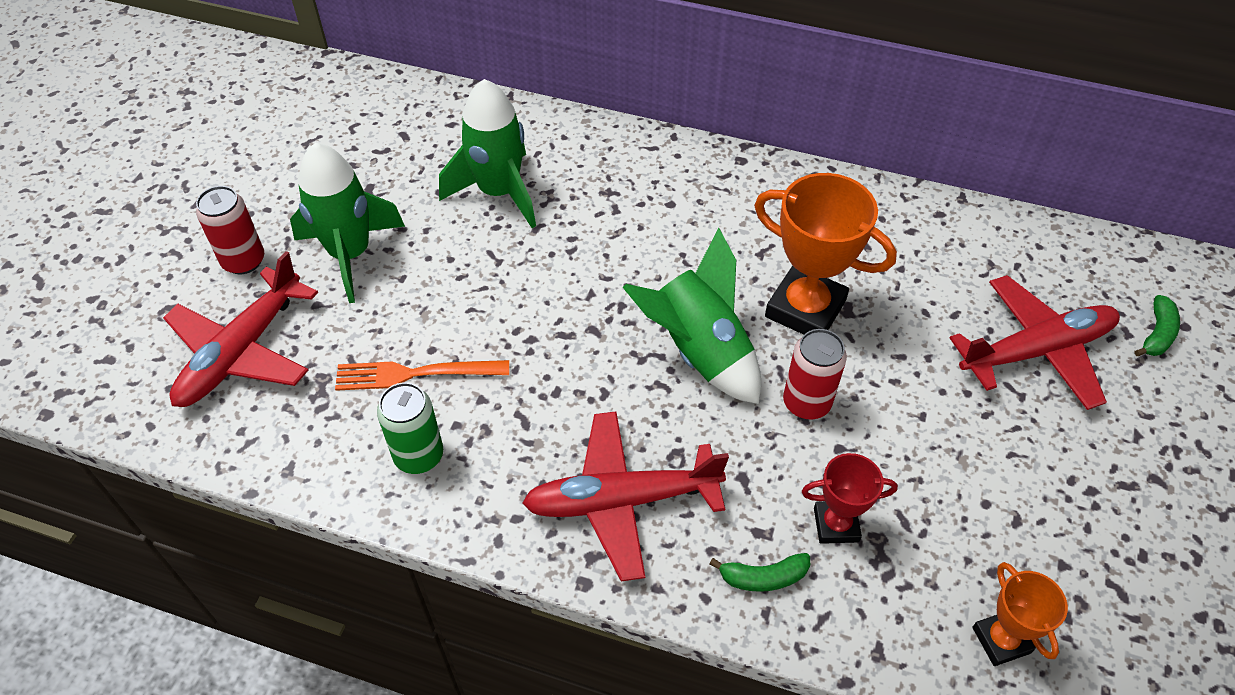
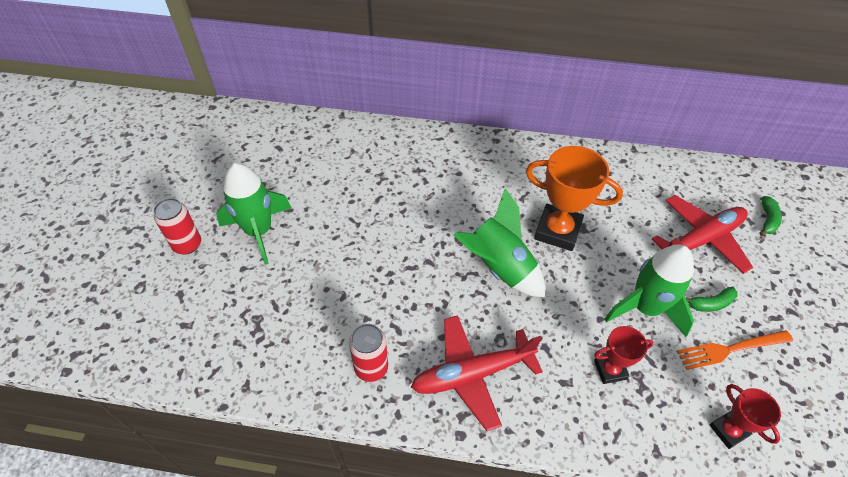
camera: 10 degrees left, 0 degrees up
red plane [163,251,318,407] -> none
orange fork [335,360,509,391] -> orange fork moved to [677,330,793,370]
green can [377,382,443,474] -> none
green rocket [439,79,536,228] -> green rocket moved to [605,245,694,337]
green banana [710,553,810,592] -> green banana moved to [686,287,738,312]
red can [783,329,847,420] -> red can moved to [349,324,388,382]
orange trophy [972,562,1068,666] -> red trophy [710,384,781,449]

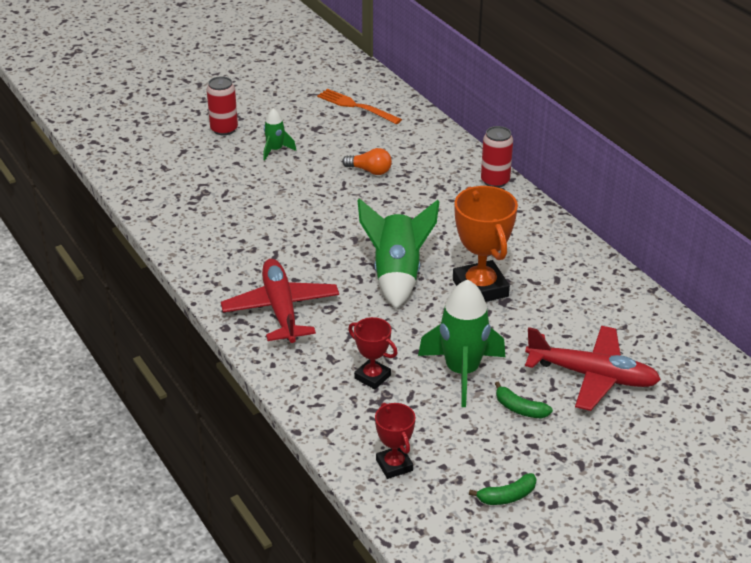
camera: 50 degrees right, 15 degrees down
green rocket [216,163,291,265] -> green rocket [263,108,296,161], size x0.51
red can [349,324,388,382] -> red can moved to [481,126,513,188]
red plane [411,315,543,431] -> red plane turned 45 degrees clockwise [221,259,339,343]
orange fork [677,330,793,370] -> orange fork moved to [317,89,402,124]
red trophy [710,384,781,449] -> red trophy turned 45 degrees counterclockwise [375,402,415,479]
green banana [759,196,782,236] -> green banana moved to [469,473,536,505]
none -> orange light bulb [342,148,392,175]

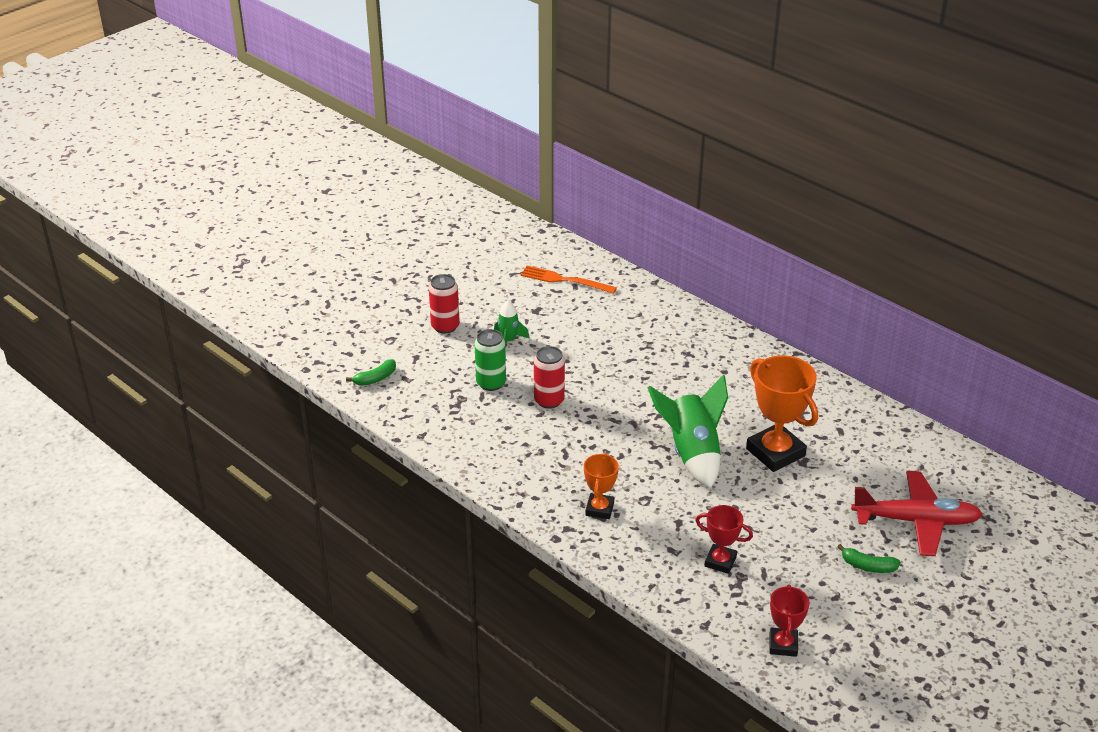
camera: 15 degrees left, 0 degrees up
red plane [221,259,339,343] -> orange trophy [584,453,619,519]
orange light bulb [342,148,392,175] -> none
red trophy [375,402,415,479] -> red trophy turned 45 degrees clockwise [769,584,810,657]
green rocket [418,279,505,407] -> none
green banana [469,473,536,505] -> green banana moved to [346,359,396,386]
red can [481,126,513,188] -> red can moved to [534,346,565,409]
none -> green can [475,329,506,391]

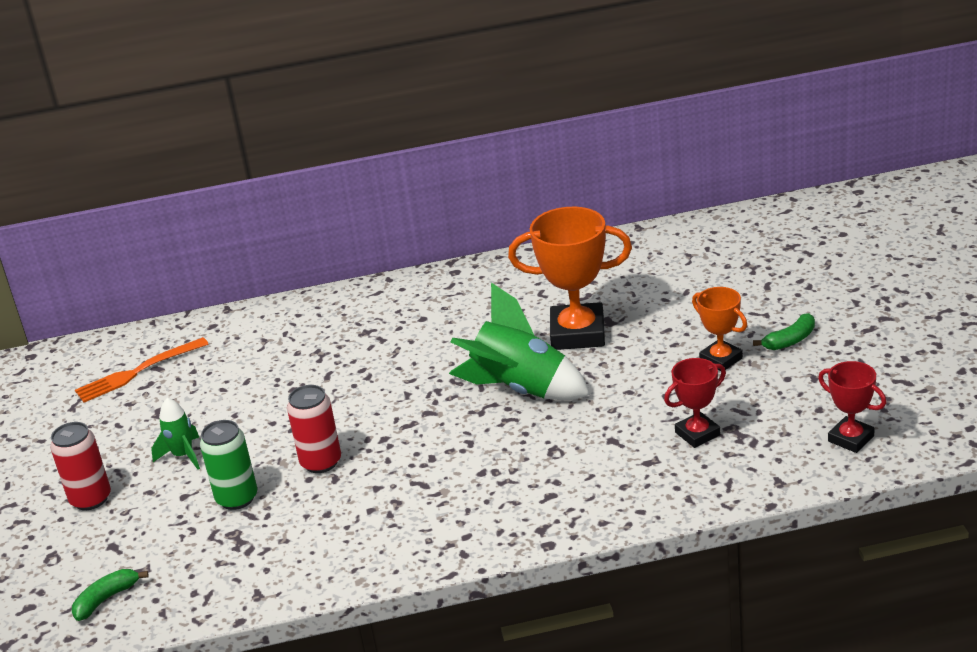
camera: 50 degrees left, 5 degrees down
green banana [346,359,396,386] -> green banana turned 135 degrees counterclockwise [72,569,149,621]
orange trophy [584,453,619,519] -> orange trophy moved to [692,287,747,371]
red plane [851,471,982,556] -> none

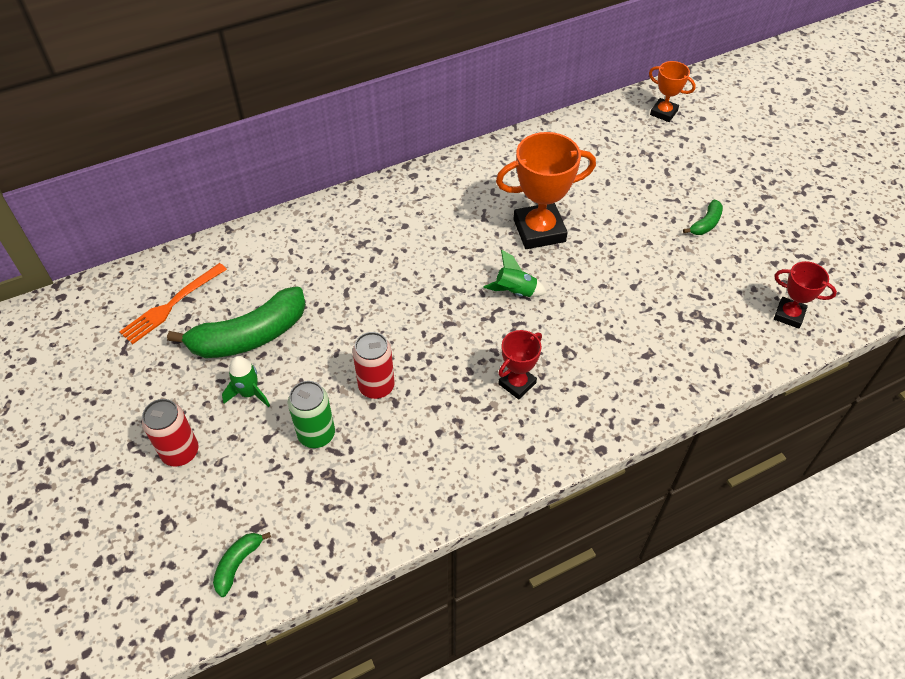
camera: 20 degrees left, 20 degrees up
green rocket [449,283,590,400] -> green rocket [483,250,547,297], size x0.51
red trophy [664,358,726,448] -> red trophy moved to [498,330,542,400]
orange trophy [692,287,747,371] -> orange trophy moved to [649,61,696,122]
none -> green banana [167,286,306,358]

